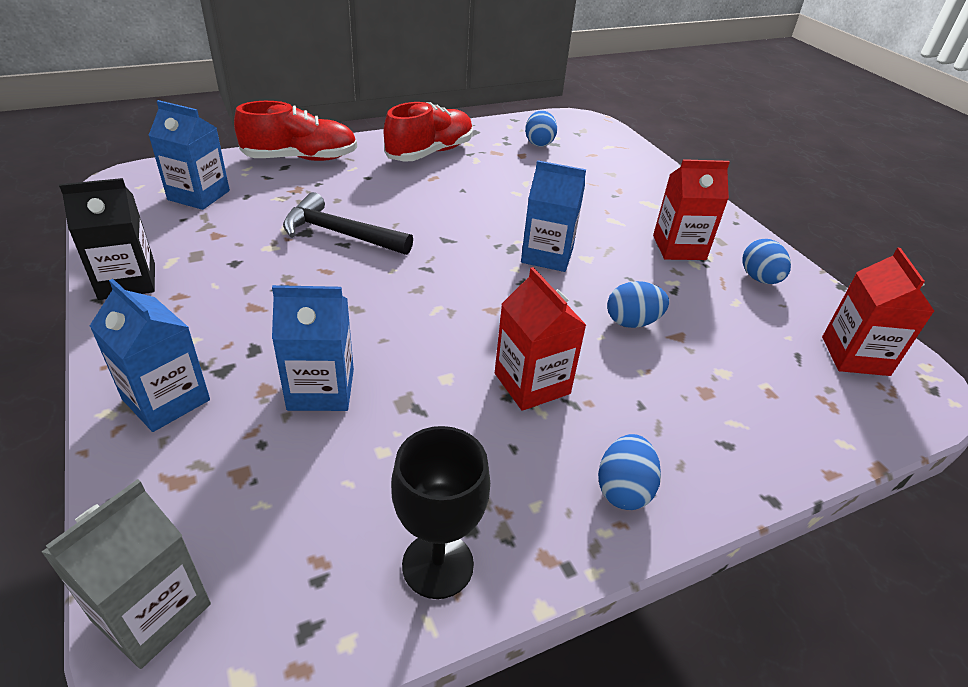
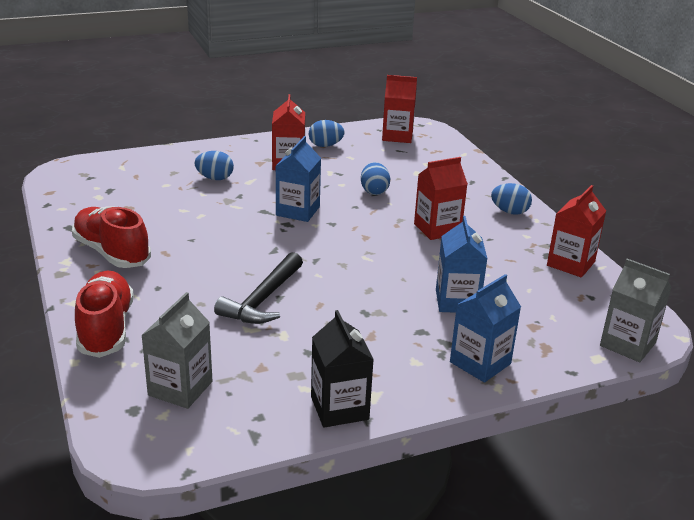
camera: 85 degrees left, 10 degrees down
blue carton [148,100,230,210] -> grey carton [141,292,212,409]
black goblet [391,426,490,599] -> red carton [547,185,606,278]
blue egg [525,110,557,147] -> blue egg moved to [194,151,234,180]

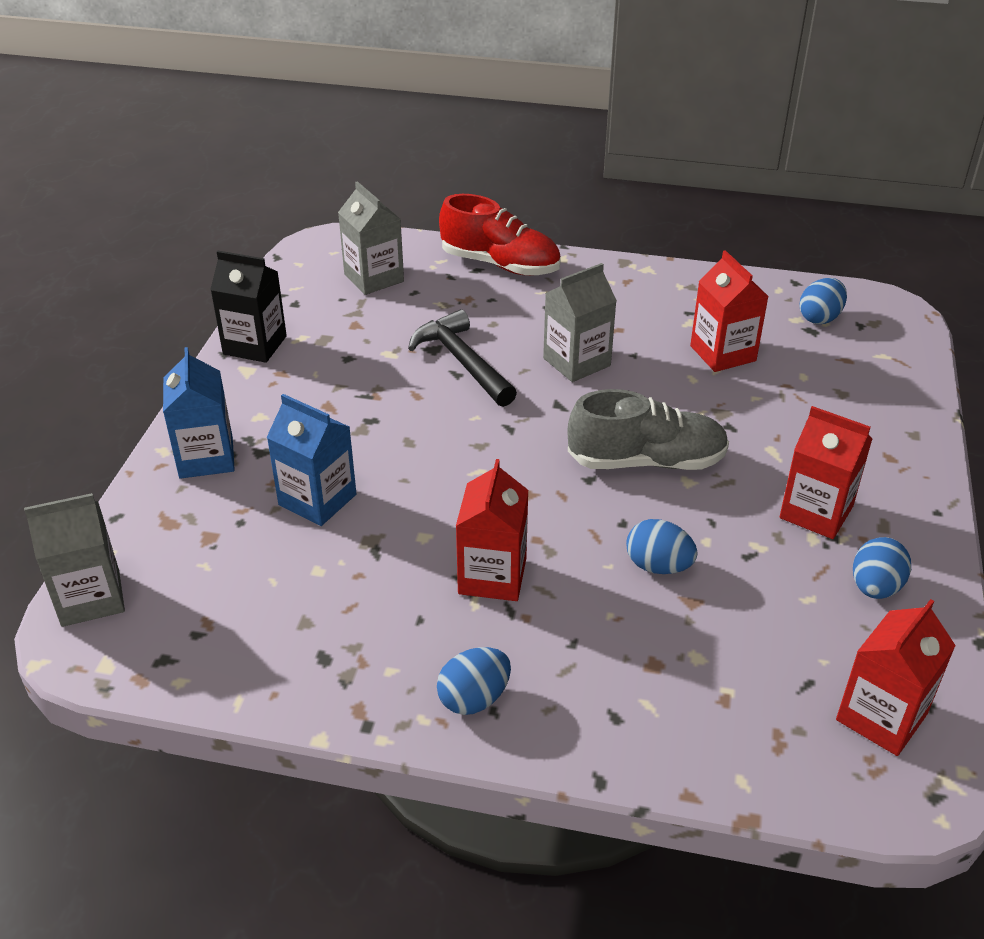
camera: 125 degrees right, 10 degrees up
red shoe [72,207,151,268] -> none
blue egg [194,151,234,180] -> blue egg moved to [800,278,847,324]
blue carton [276,136,321,222] -> grey shoe [567,389,729,470]
red carton [547,185,606,278] -> red carton moved to [690,250,769,372]
none -> grey carton [543,263,617,382]

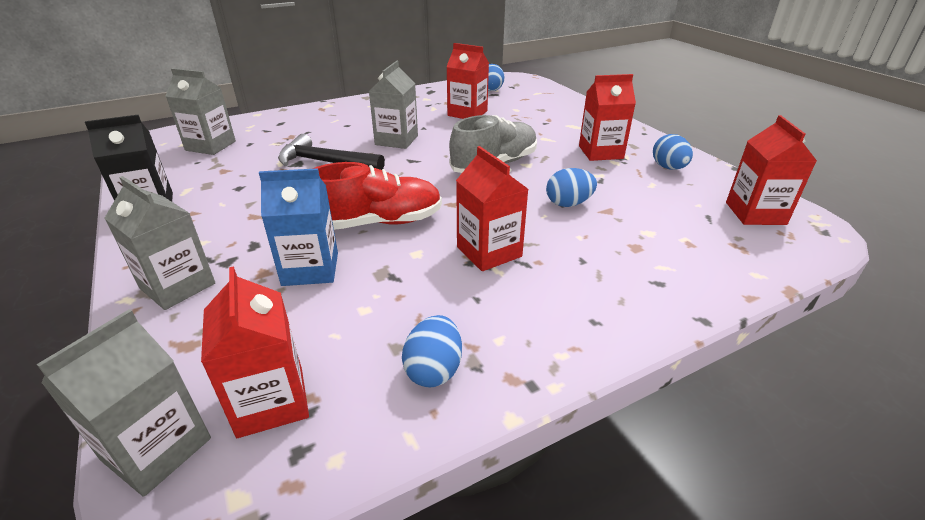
camera: 40 degrees left, 5 degrees down
blue carton [163,347,235,479] -> grey carton [105,176,215,310]
blue egg [437,647,511,715] -> blue egg moved to [402,315,462,387]
red shoe [439,194,561,276] -> red shoe moved to [313,162,442,230]
none -> red carton [201,266,309,438]

